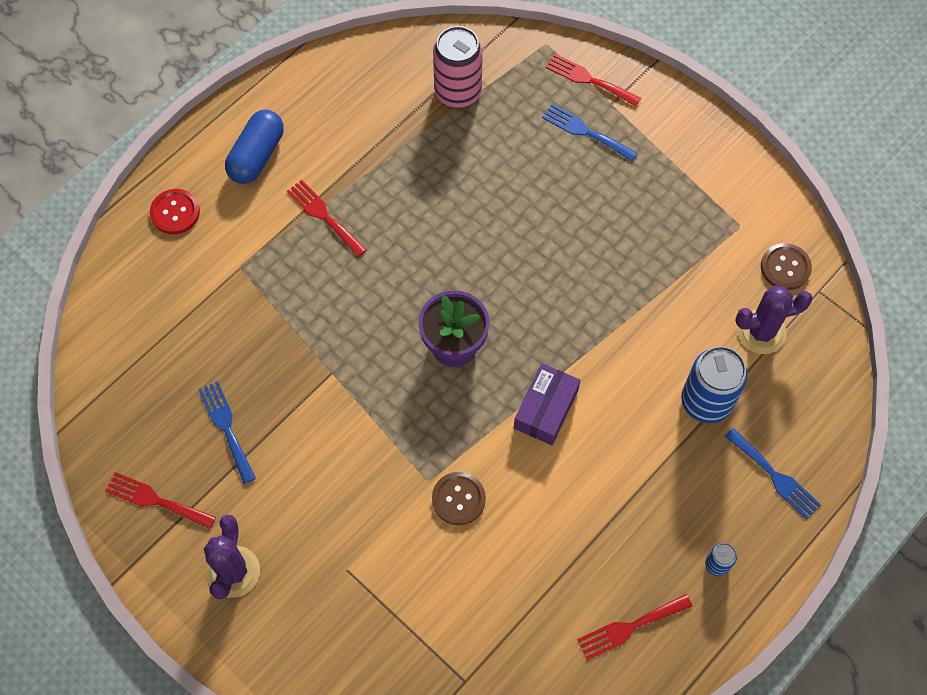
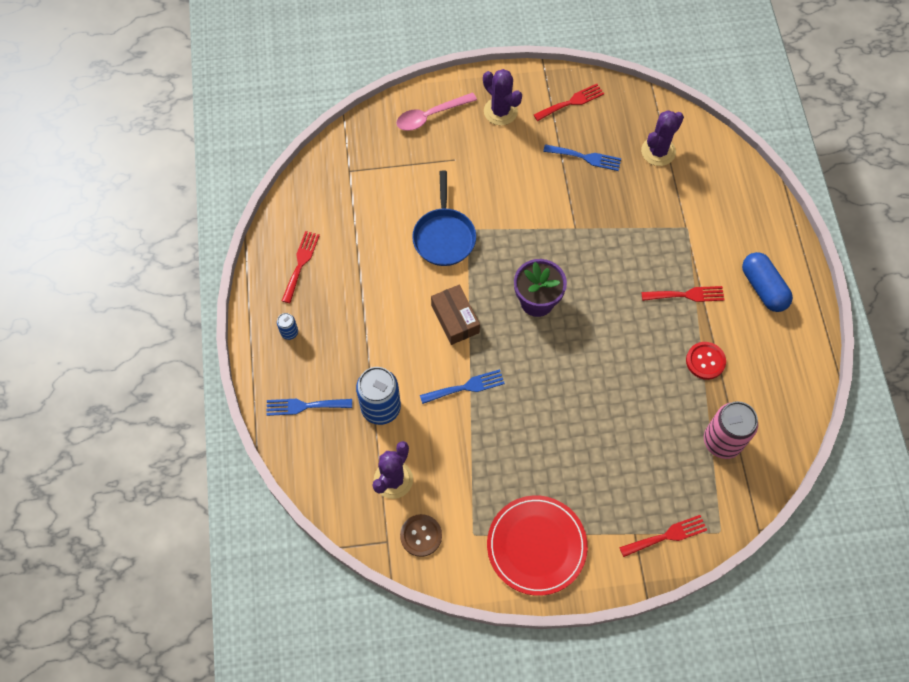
camera: 130 degrees right, 0 degrees up
red button [150,189,200,234] -> red button moved to [686,342,726,380]
brown button [432,472,486,525] -> blue pan [412,170,476,266]
purple box [514,363,581,445] -> brown box [431,285,480,345]
blue fork [542,104,638,162] -> blue fork moved to [420,369,505,404]
none -> pink spoon [396,93,477,131]
none -> red plate [487,496,588,596]
none -> purple cactus [641,110,684,166]

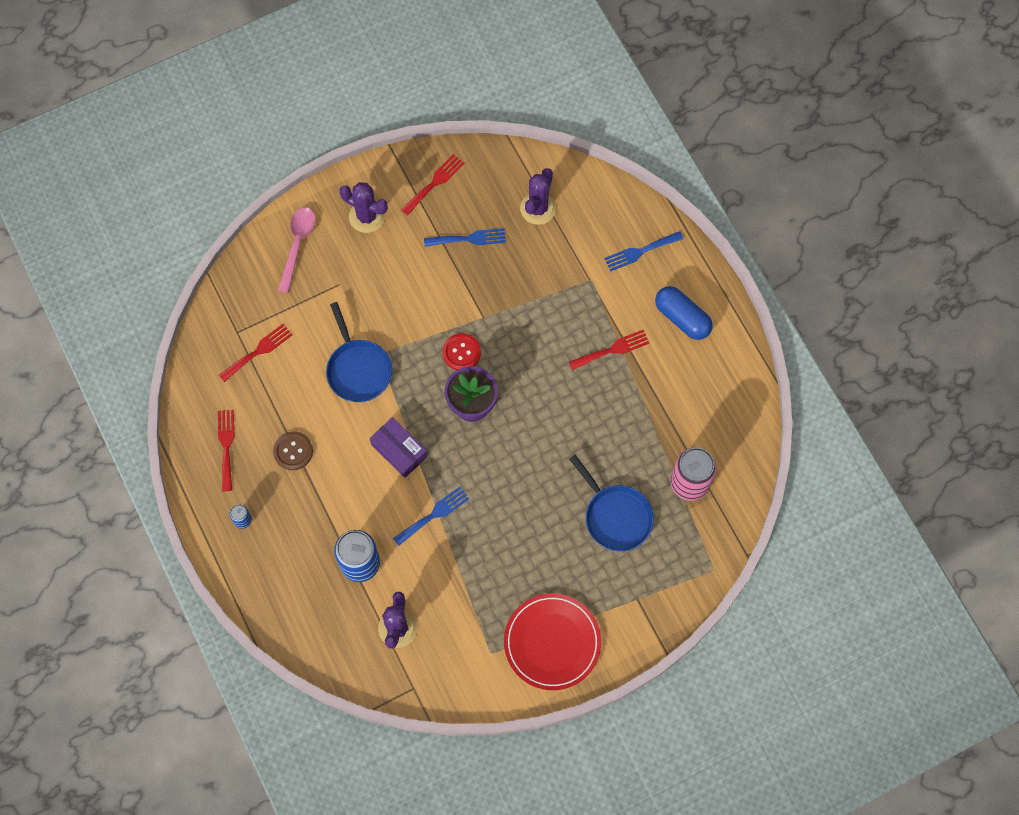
camera: 20 degrees left, 5 degrees up
blue fork [266,399,352,416] -> blue fork moved to [604,231,683,271]
pink spoon [396,93,477,131] -> pink spoon turned 150 degrees clockwise [278,207,316,293]
brown button [400,514,442,557] -> brown button moved to [273,432,313,470]
brown box [431,285,480,345] -> purple box [370,417,428,478]
red fork [619,515,707,557] -> red fork moved to [219,324,292,382]
red button [686,342,726,380] -> red button moved to [442,333,481,370]
none -> blue pan [569,455,654,551]

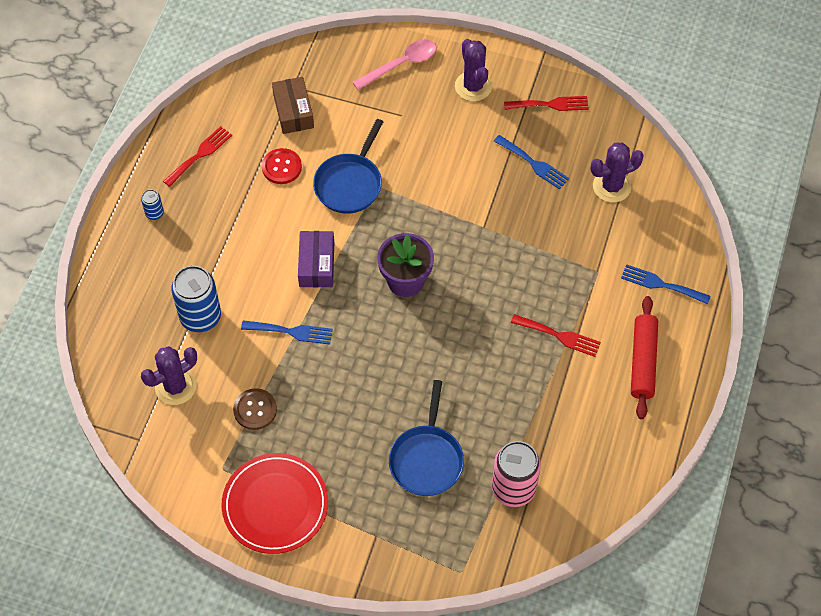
camera: 45 degrees right, 10 degrees down
red fork [219,324,292,382] -> brown box [272,77,314,134]
brown button [273,432,313,470] -> brown button moved to [233,388,277,430]
red button [442,333,481,370] -> red button moved to [262,148,302,184]
blue capsule [655,286,713,340] -> red rolling pin [631,296,658,419]

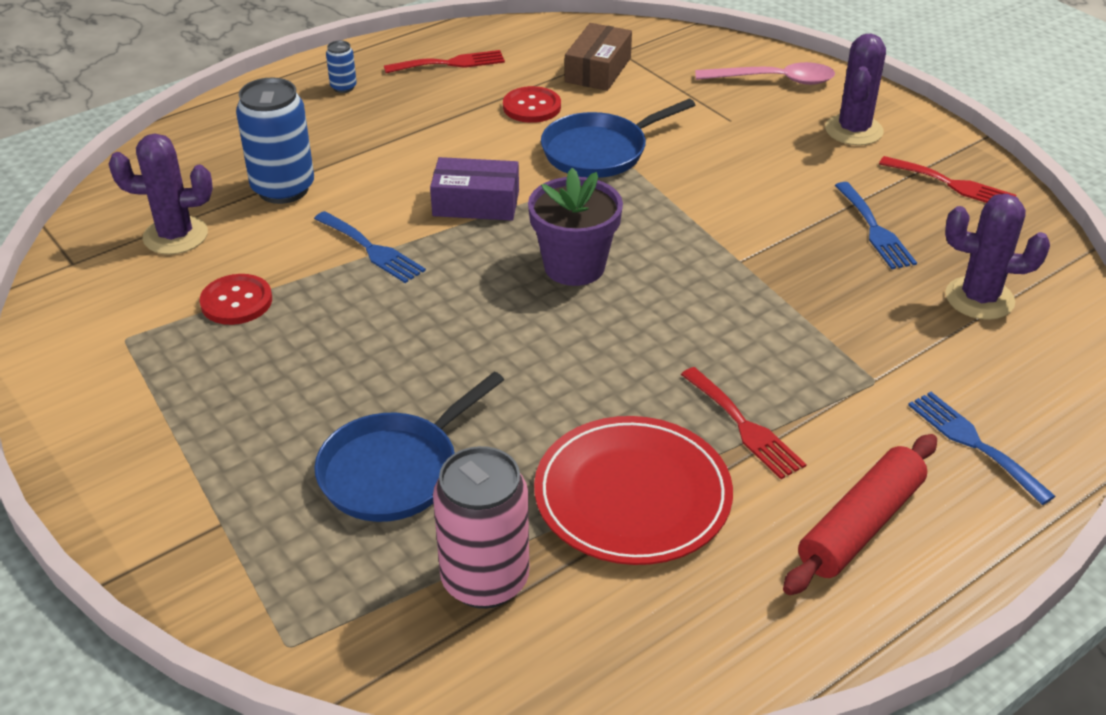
camera: 35 degrees right, 20 degrees down
red plate [221,453,328,554] -> red plate moved to [534,416,733,565]
brown button [233,388,277,430] -> red button [199,274,272,325]
purple box [298,231,334,288] -> purple box turned 60 degrees clockwise [430,157,519,221]

